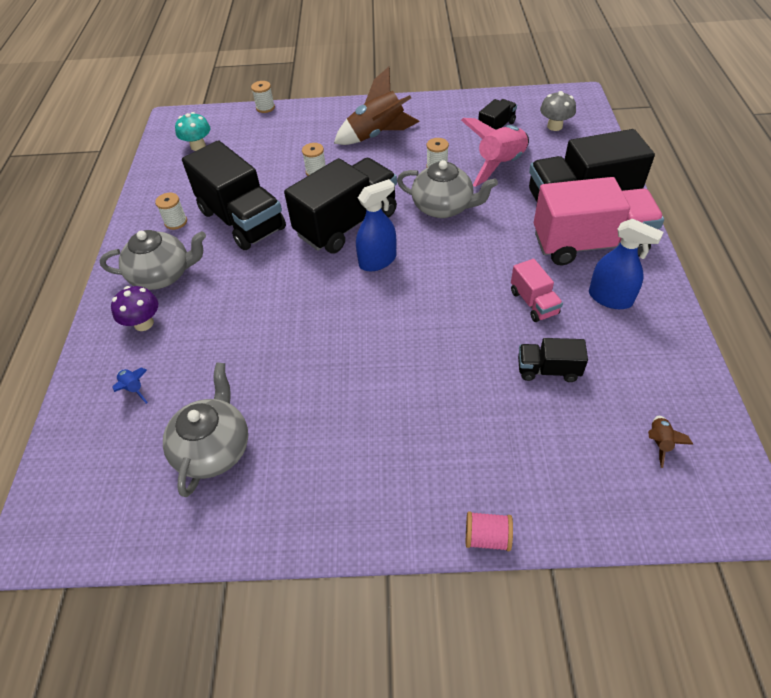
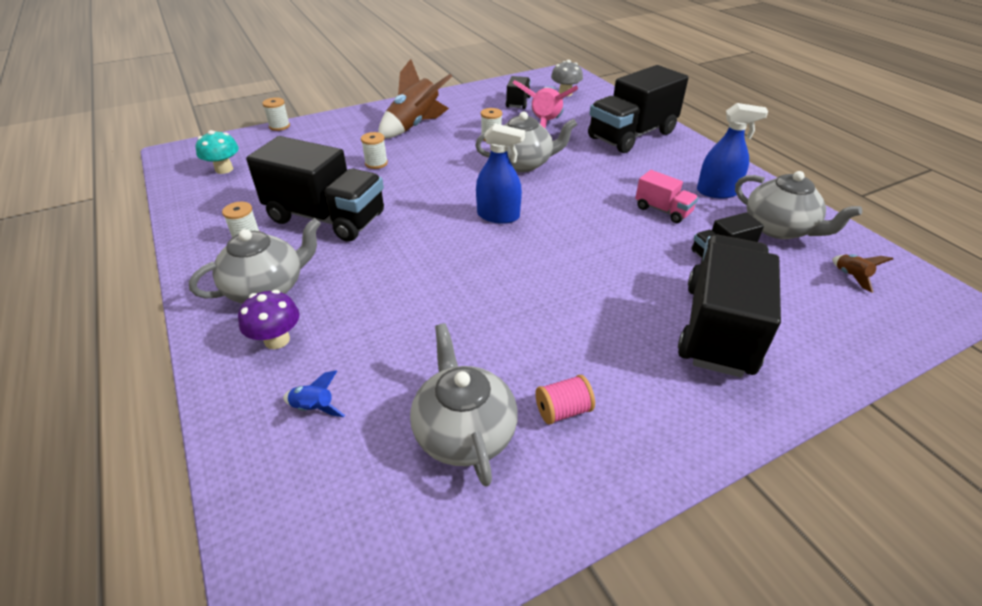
camera: 30 degrees left, 10 degrees down
black truck [284,158,397,253] -> black truck moved to [678,235,781,377]
blue spray bottle [356,179,396,271] -> blue spray bottle turned 75 degrees clockwise [476,123,525,224]
pink spool [466,511,513,551] -> pink spool moved to [535,375,595,425]
pink truck [534,177,664,265] -> none
none -> grey teapot [735,171,862,239]

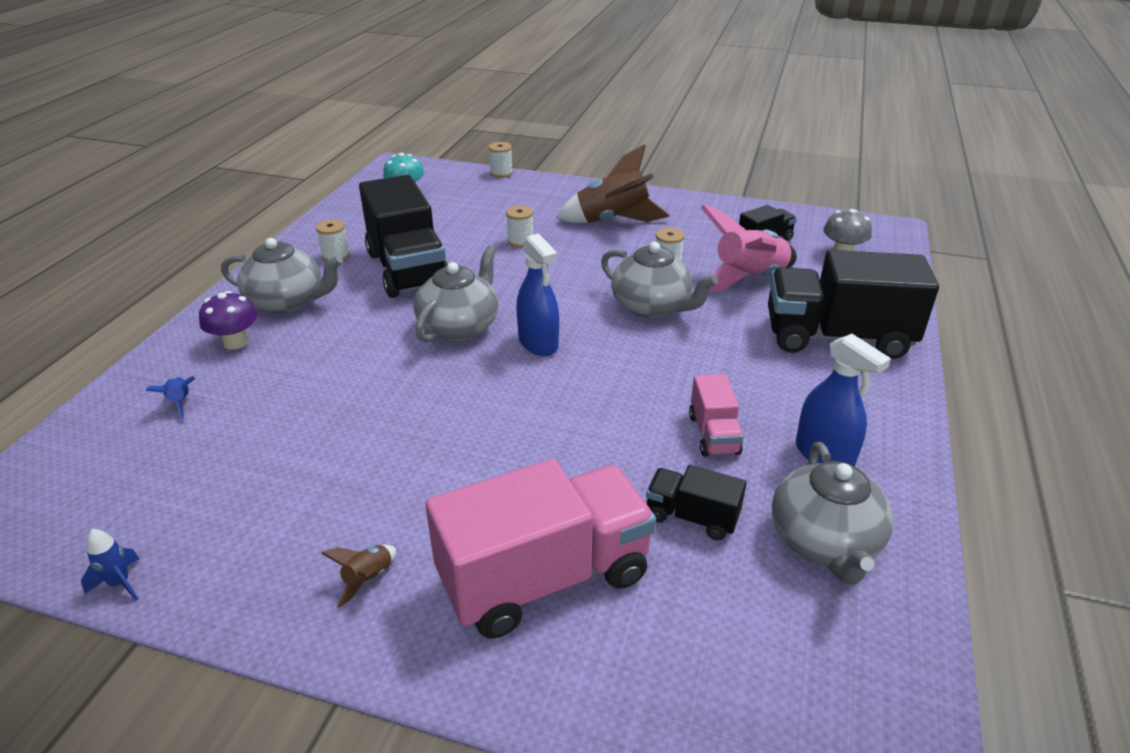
camera: 45 degrees right, 5 degrees down
grey teapot [410,324,518,486] -> grey teapot moved to [414,245,498,343]
pink spool [535,375,595,425] -> none
black truck [678,235,781,377] -> pink truck [425,459,656,639]
brown rocket [832,254,893,293] -> brown rocket moved to [321,545,396,608]
none -> blue rocket [81,529,140,601]

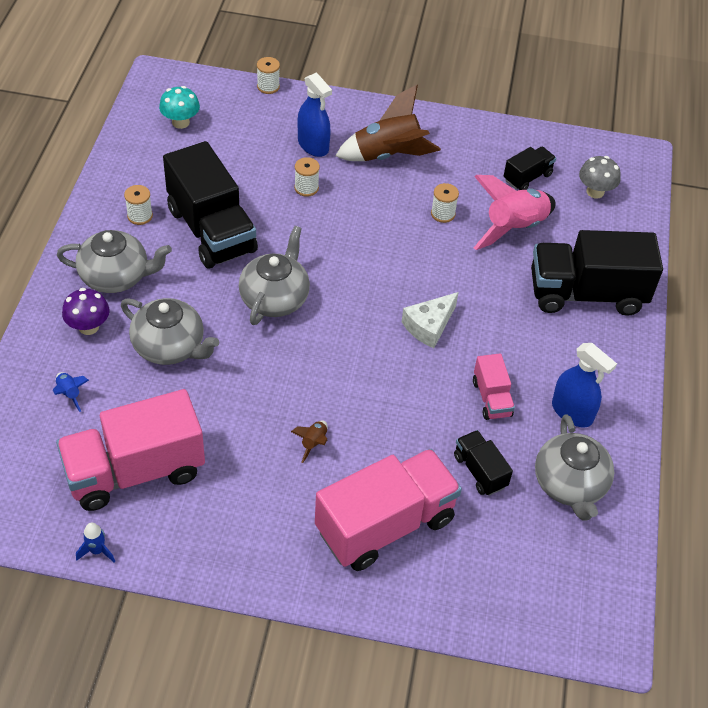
camera: 10 degrees left, 15 degrees up
brown rocket [321,545,396,608] -> brown rocket moved to [291,420,328,463]
blue spray bottle [516,233,559,356] -> blue spray bottle moved to [298,72,332,157]
grey teapot [601,242,718,318] -> grey teapot moved to [121,298,219,365]
black truck [646,465,746,540] -> black truck turned 45 degrees clockwise [454,430,513,496]
none -> pink truck [56,389,205,511]
none -> white cheese [402,292,459,348]

